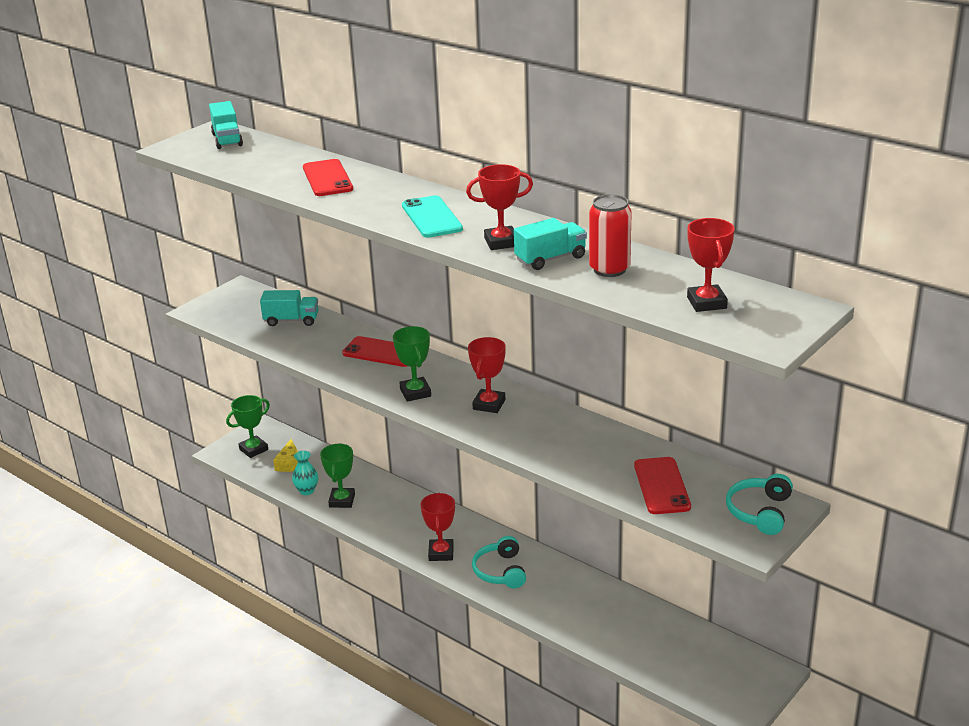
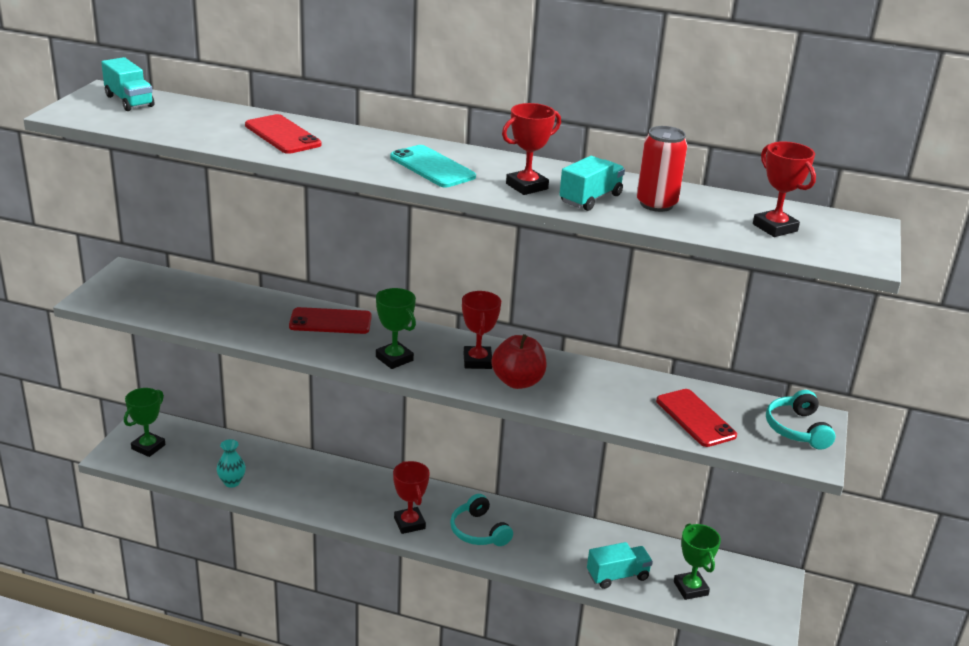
camera: 25 degrees left, 0 degrees up
turquoise truck [260,290,318,326] -> turquoise truck moved to [587,542,653,589]
yellow cheese [273,439,298,472] -> none
green trophy [320,443,355,508] -> green trophy moved to [674,523,721,600]
none -> red apple [491,334,547,389]

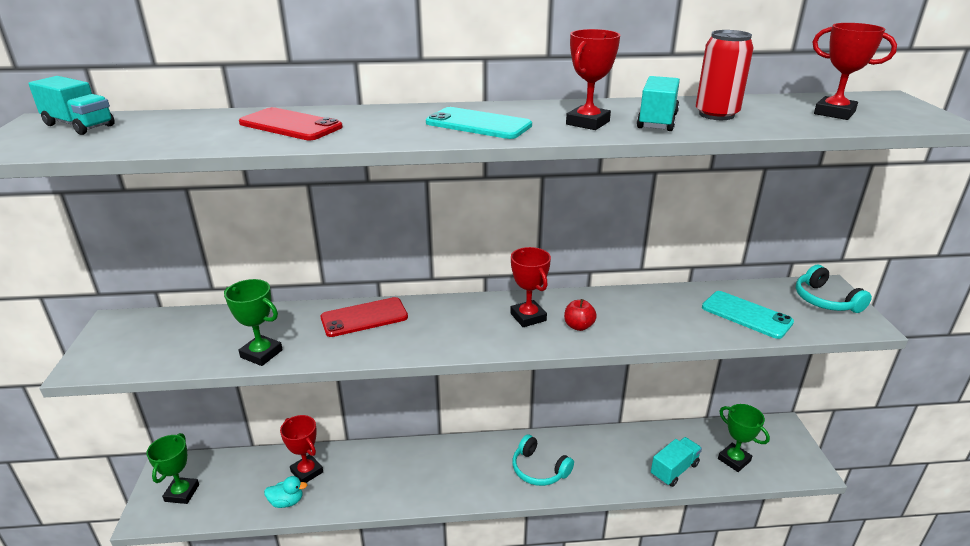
camera: 20 degrees left, 0 degrees up
turquoise vase [217,439,246,488] -> turquoise duck [264,476,307,508]
green trophy [376,288,416,369] -> green trophy moved to [224,279,283,366]
red trophy [393,461,430,534] -> red trophy moved to [280,415,323,483]
red apple [491,334,547,389] -> red apple [564,299,597,331], size x0.59
red phone [656,389,737,447] -> turquoise phone [702,291,794,339]

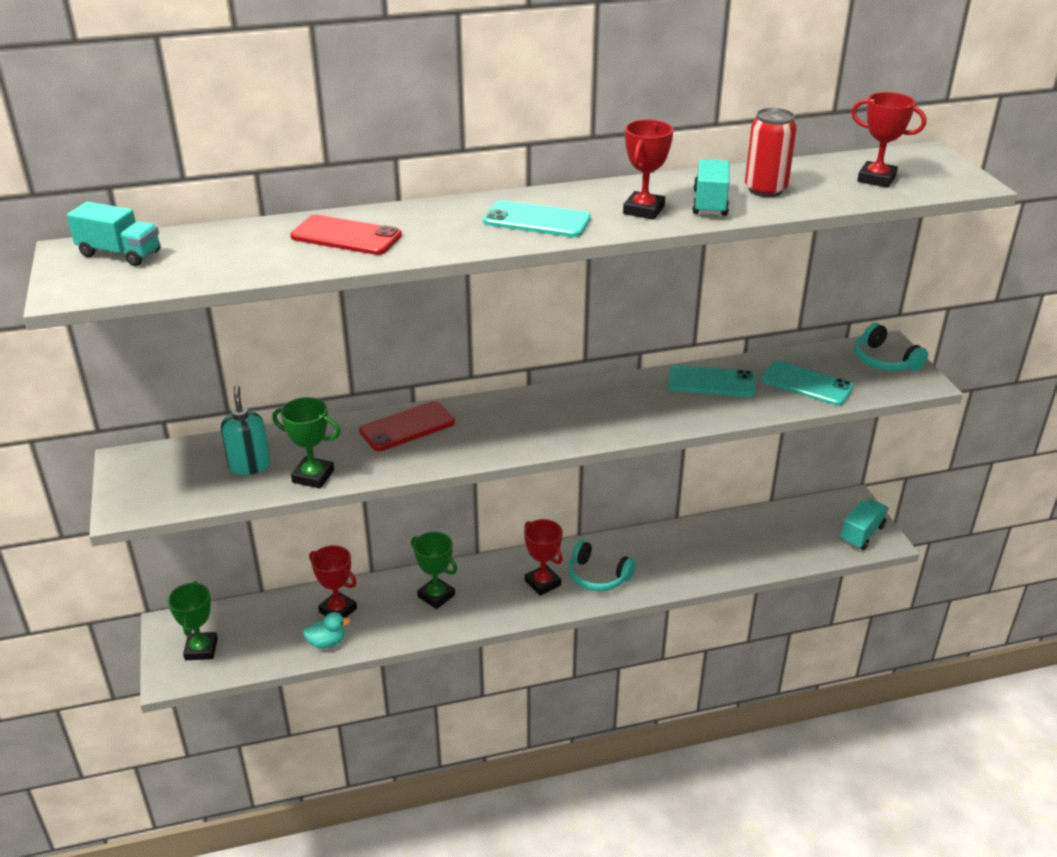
camera: 10 degrees left, 5 degrees up
red trophy [510,247,551,327] -> red trophy moved to [524,519,563,596]
red apple [564,299,597,331] -> none
turquoise truck [651,437,702,487] -> turquoise truck moved to [840,499,888,550]
green trophy [718,404,770,472] -> green trophy moved to [411,532,457,609]
none -> turquoise soap dispenser [221,385,270,475]
none -> turquoise phone [668,365,755,397]

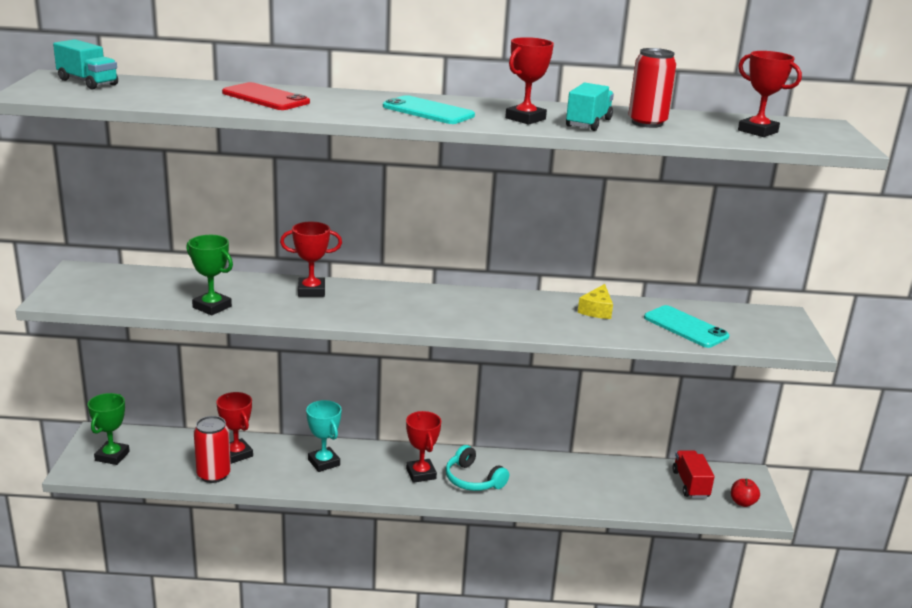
camera: 15 degrees right, 10 degrees down
turquoise soap dispenser [221,385,270,475] -> none
turquoise duck [303,612,351,649] -> red can [194,416,231,483]
red phone [359,401,455,451] -> red trophy [280,221,342,297]
green trophy [411,532,457,609] -> turquoise trophy [306,400,342,472]
turquoise phone [668,365,755,397] -> yellow cheese [578,284,613,319]
turquoise truck [840,499,888,550] -> red apple [731,478,760,507]
turquoise headphones [854,323,928,371] -> none
none -> red truck [672,450,714,498]

